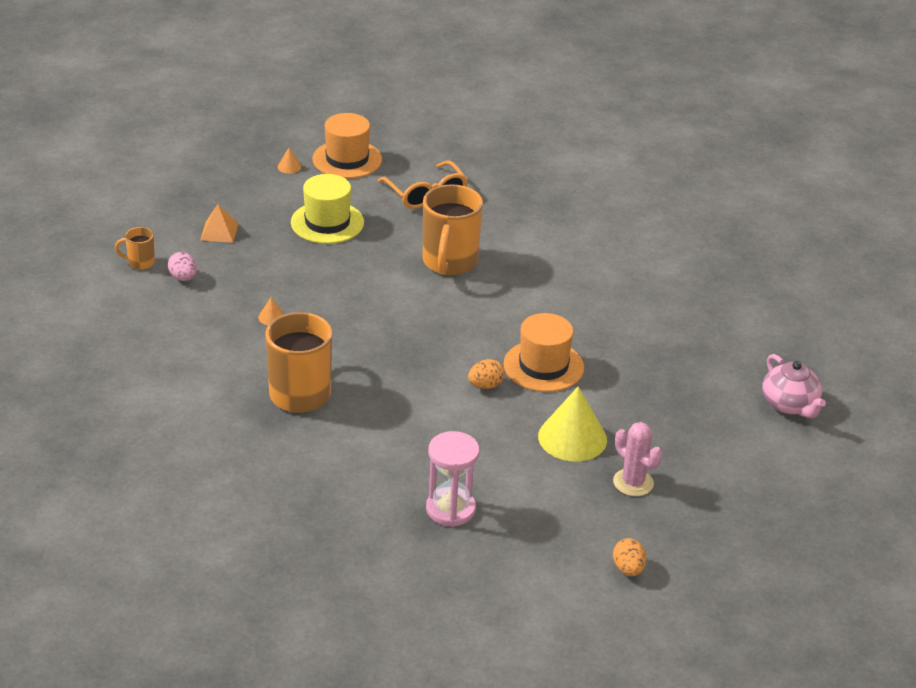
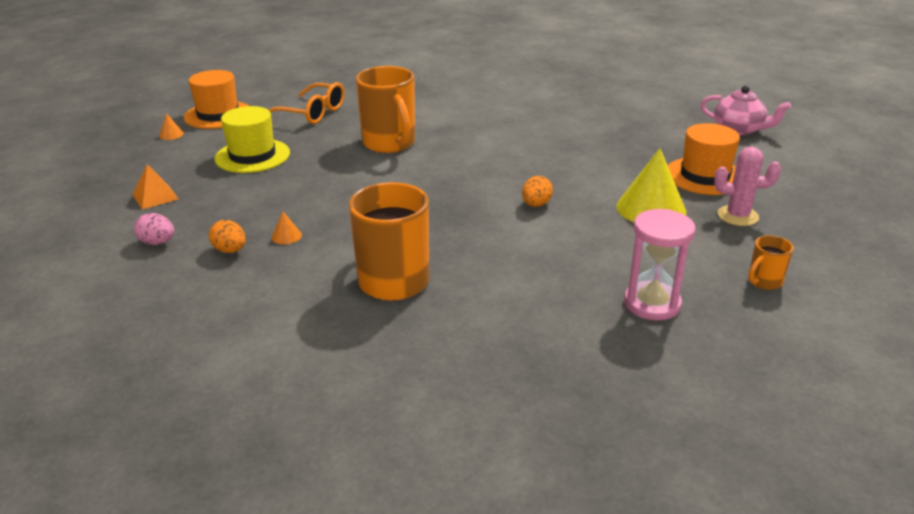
camera: 35 degrees left, 5 degrees down
orange mug [115,227,155,270] -> orange mug moved to [748,235,793,290]
orange hat [503,313,584,392] -> orange hat moved to [668,123,740,195]
orange egg [613,538,647,576] -> orange egg moved to [209,220,246,253]

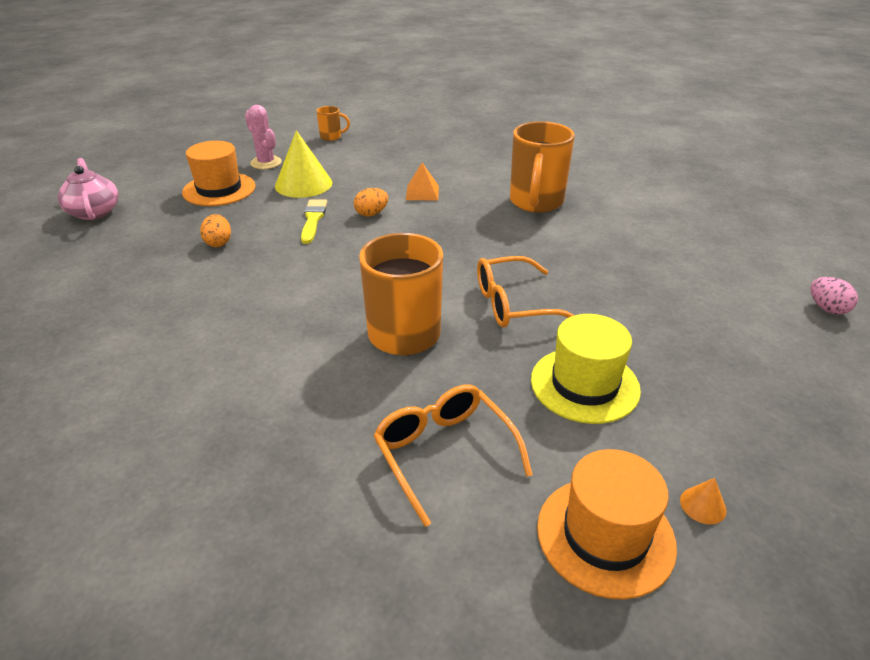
camera: 145 degrees left, 5 degrees up
orange pyramid [132,164,179,209] -> orange pyramid moved to [406,163,439,201]
pink egg [134,213,174,245] -> pink egg moved to [810,277,858,315]
orange egg [209,220,246,253] -> orange egg moved to [200,214,231,247]
orange cone [272,212,302,244] -> none
pink hourglass [624,209,696,320] -> none
none -> yellow brush [301,200,327,244]
none -> orange glasses [477,256,575,328]

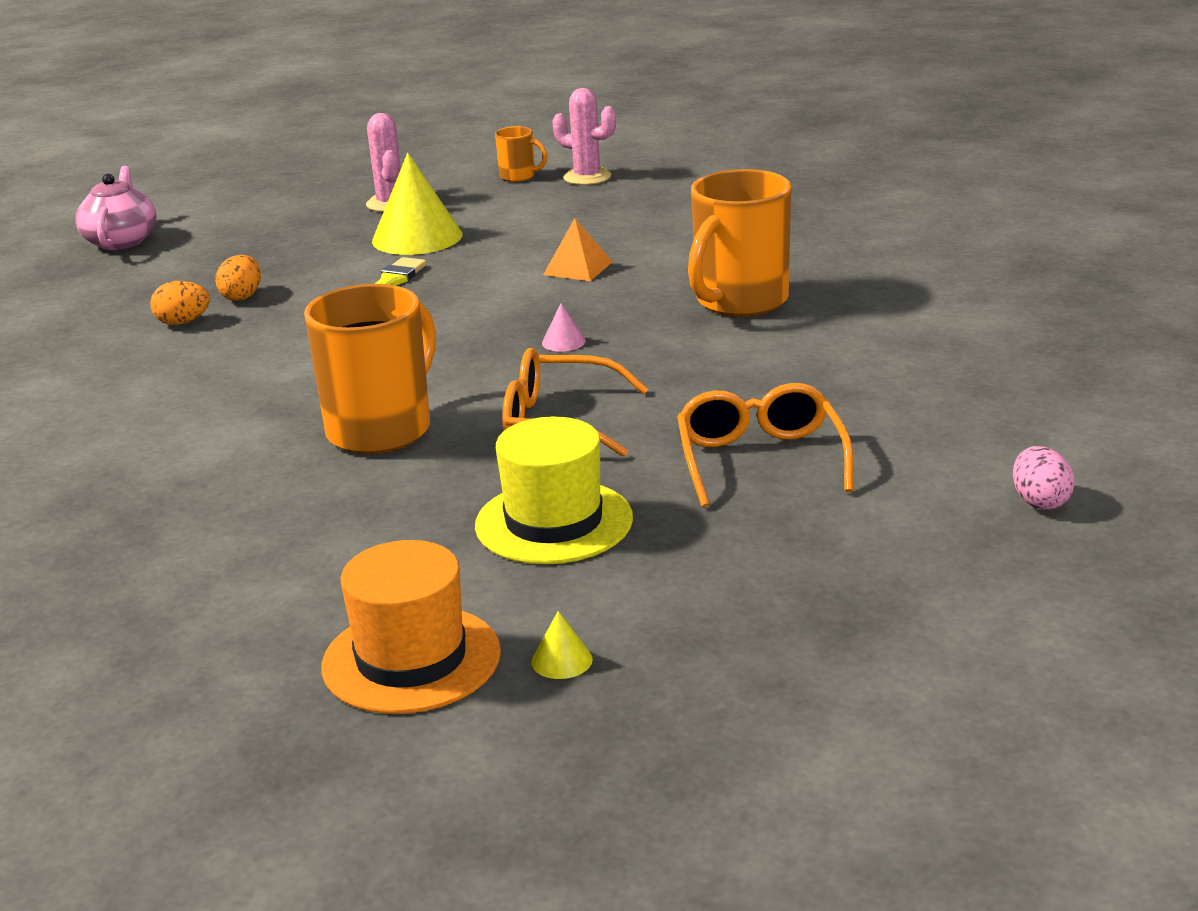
camera: 25 degrees right, 10 degrees down
orange hat [182,141,255,206] -> none
orange egg [354,188,388,216] -> orange egg moved to [150,281,210,325]
orange glasses [373,385,533,527] -> orange glasses moved to [677,383,854,507]
orange cone [680,478,726,524] -> yellow cone [531,611,593,679]
none -> pink cone [542,303,586,352]
none -> pink cactus [552,88,616,185]

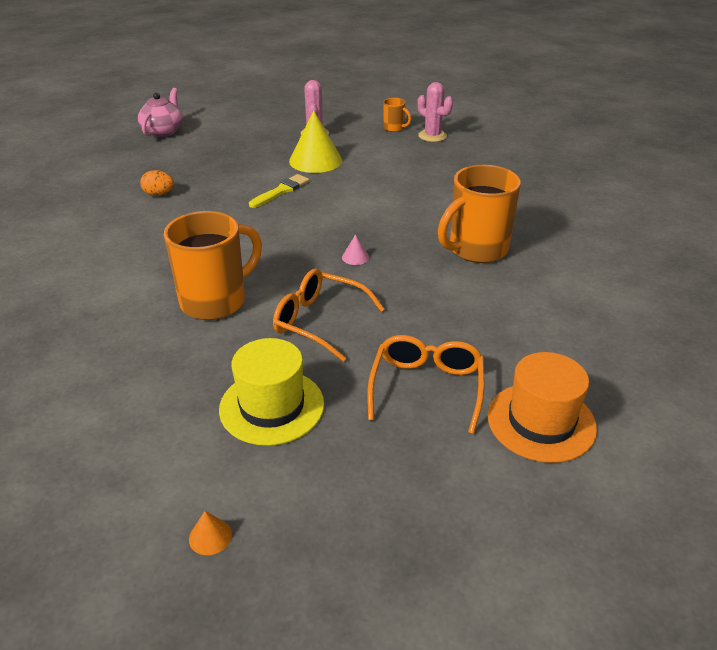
camera: 15 degrees right, 10 degrees up
orange egg [215,255,261,301] -> none
orange hat [321,540,501,714] -> orange hat moved to [488,352,597,463]
yellow cone [531,611,593,679] -> orange cone [189,511,232,555]
orange pyramid [543,218,613,281] -> none
pink egg [1013,446,1075,510] -> none

